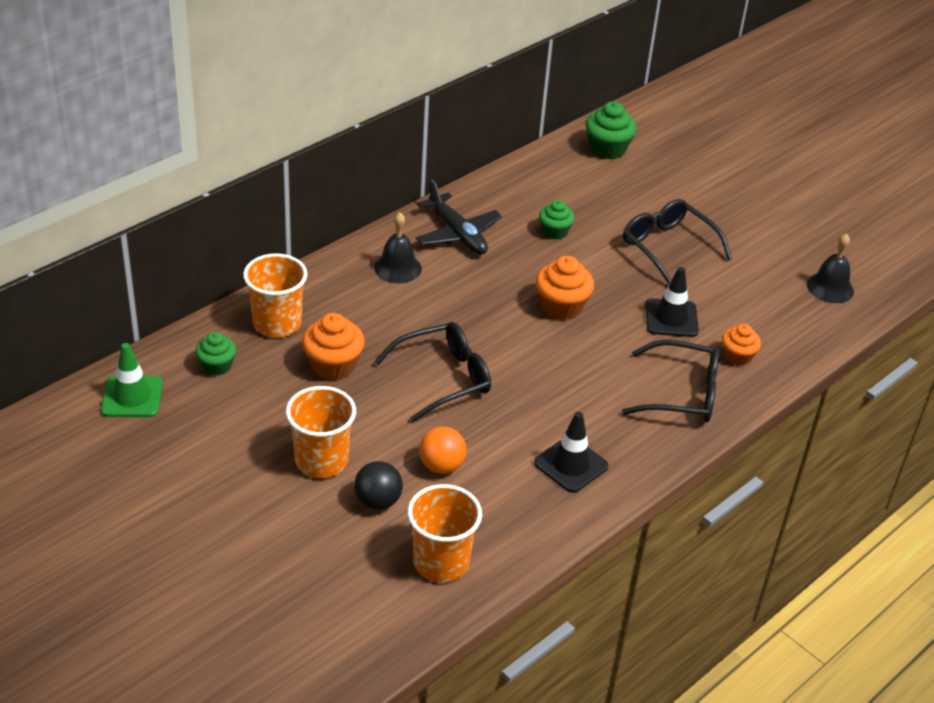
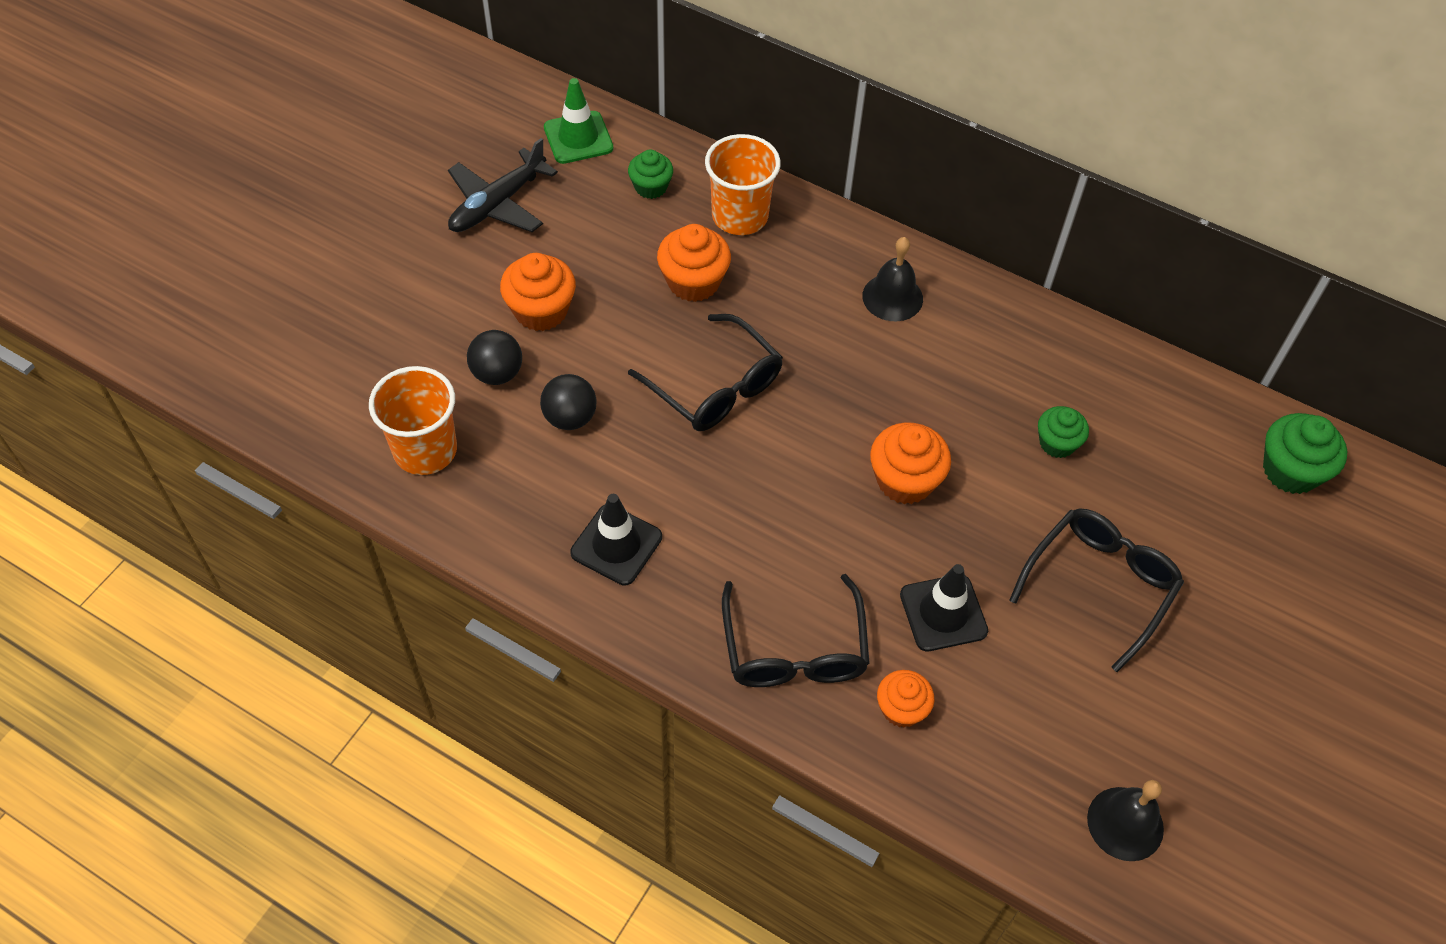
camera: 75 degrees right, 15 degrees up
orange cup [286,386,356,478] -> orange cupcake [500,253,576,331]
black plane [416,180,502,255] -> black plane moved to [448,138,558,232]
orange ball [419,426,467,474] -> black ball [540,374,597,430]

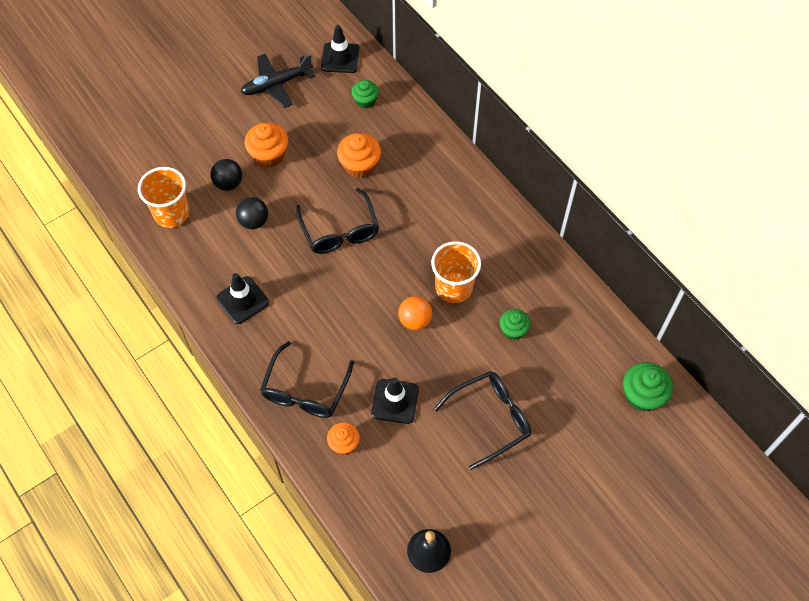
camera: 25 degrees right, 5 degrees up
green traffic cone [544,78,613,164] -> black traffic cone [321,25,360,73]
orange cup [705,134,781,235] -> orange cup moved to [431,241,481,303]
black bell [862,237,923,321] -> none
orange cupcake [870,422,951,504] -> orange ball [398,296,432,330]

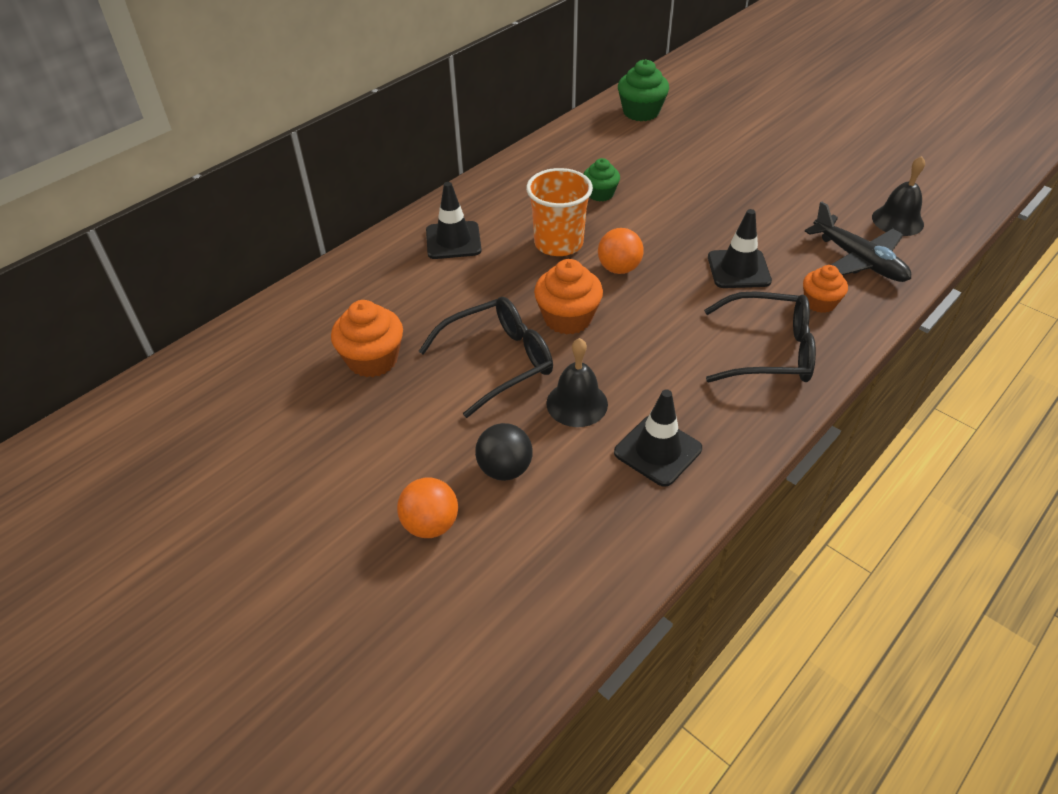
camera: 100 degrees left, 15 degrees down
orange cup [138,167,189,228] -> none
black ball [210,159,242,191] -> orange ball [397,478,458,538]
black plane [241,54,315,108] -> black plane moved to [805,201,911,282]
orange cupcake [245,123,288,168] -> orange cupcake moved to [534,259,603,334]
black traffic cone [321,25,360,73] -> black traffic cone moved to [426,182,482,259]
green cupcake [351,80,379,108] -> none
black glasses [434,371,531,470] -> none
none -> black bell [546,338,608,427]

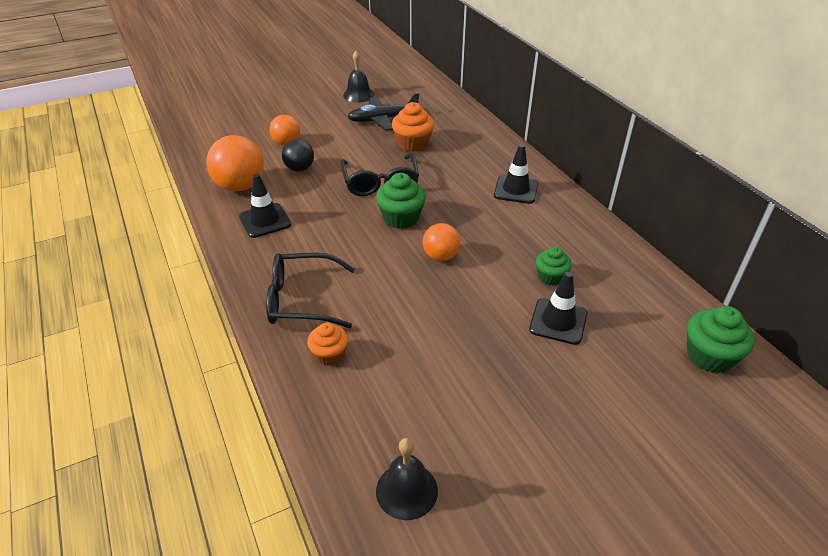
camera: 110 degrees right, 5 degrees down
orange cup [526,168,593,256] -> none
orange cupcake [534,259,603,334] -> green cupcake [376,173,426,229]
black bell [546,338,608,427] -> black bell moved to [343,51,374,103]
black glasses [704,292,816,382] -> black glasses turned 60 degrees clockwise [266,253,355,328]
black traffic cone [708,209,772,288] -> black traffic cone moved to [529,272,587,345]
black plane [805,201,911,282] -> black plane moved to [347,93,419,131]
none -> orange ball [206,135,264,191]

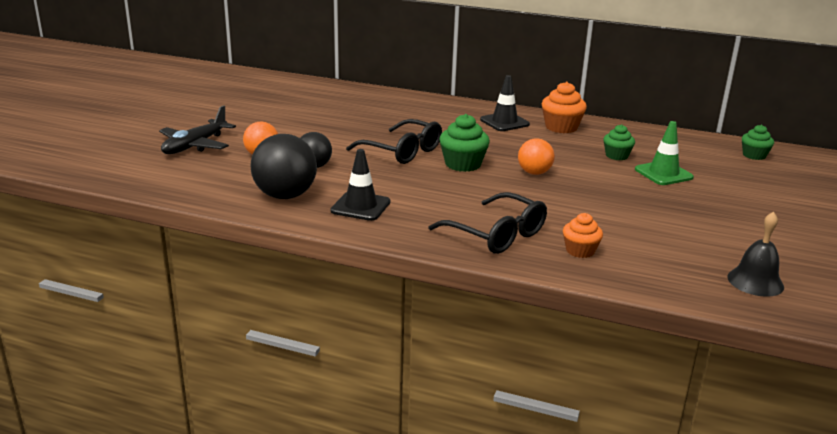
camera: 45 degrees left, 15 degrees down
orange ball [206,135,264,191] -> black ball [251,134,317,199]
black glasses [266,253,355,328] -> black glasses turned 90 degrees counterclockwise [428,192,547,254]
black bell [343,51,374,103] -> none
black plane [347,93,419,131] -> black plane moved to [159,106,236,154]
orange cupcake [392,102,434,152] -> orange cupcake moved to [542,82,587,133]
black traffic cone [529,272,587,345] -> green traffic cone [635,121,694,185]
green cupcake [687,306,755,373] -> green cupcake [742,125,774,160], size x0.65

